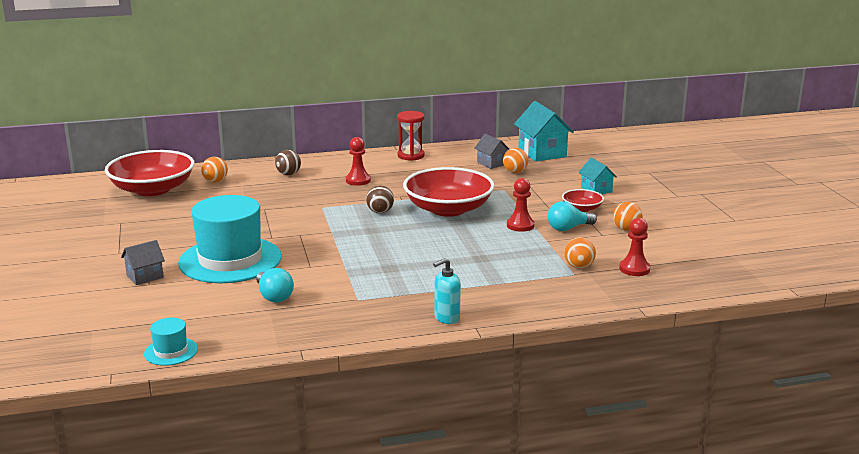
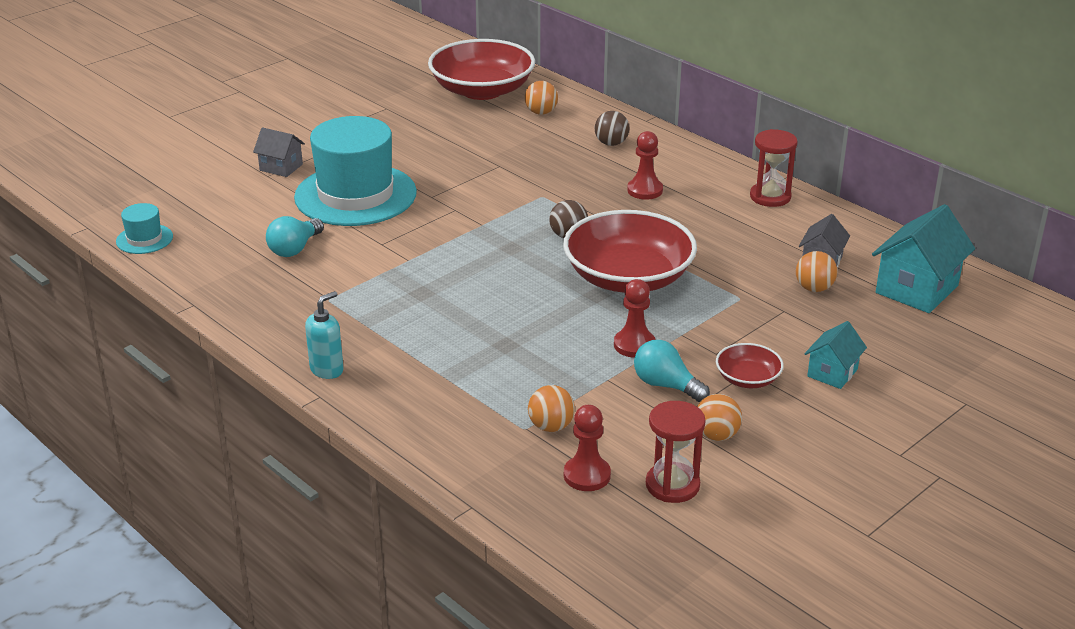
camera: 60 degrees right, 10 degrees up
turquoise soap dispenser [433,258,461,324] -> turquoise soap dispenser turned 105 degrees clockwise [305,291,344,379]
none -> red hourglass [646,401,706,503]

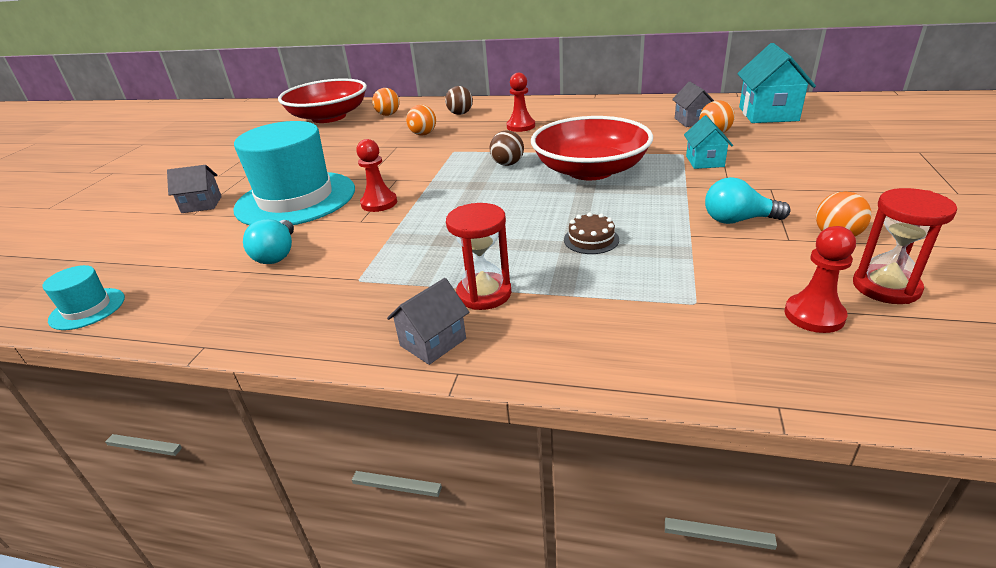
camera: 30 degrees left, 0 degrees up
turquoise soap dispenser [305,291,344,379] -> grey house [387,278,469,365]
orange ball [528,385,575,432] -> orange ball moved to [406,105,436,135]
red pawn [614,279,656,358] -> red pawn moved to [356,139,397,212]
red bowl [716,343,784,388] -> none
red hourglass [750,129,798,207] -> red hourglass moved to [446,203,512,310]
turquoise house [804,321,867,389] -> turquoise house moved to [684,115,733,169]
none -> brown cake [564,212,619,254]

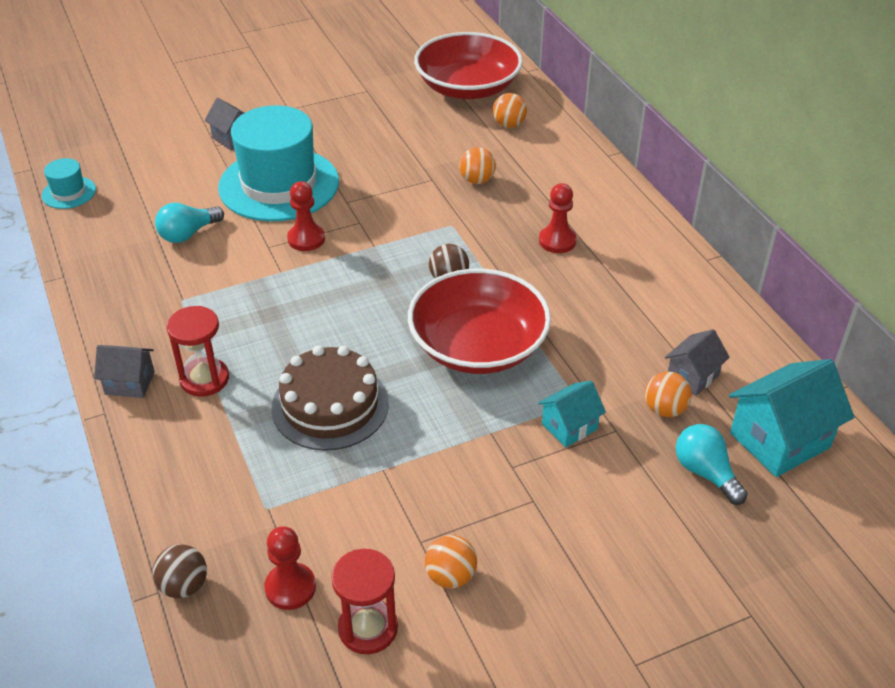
camera: 50 degrees right, 10 degrees up
brown ball [445,86,473,115] -> brown ball moved to [153,544,207,598]
brown cake [564,212,619,254] -> brown cake [271,345,389,451], size x2.10
turquoise light bulb [705,177,791,224] -> turquoise light bulb moved to [676,424,748,505]

